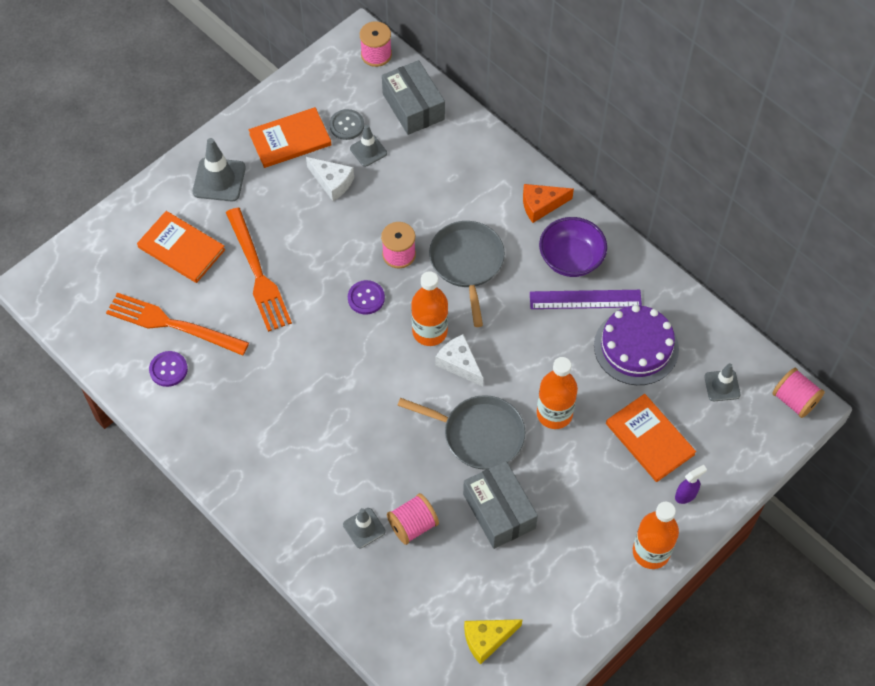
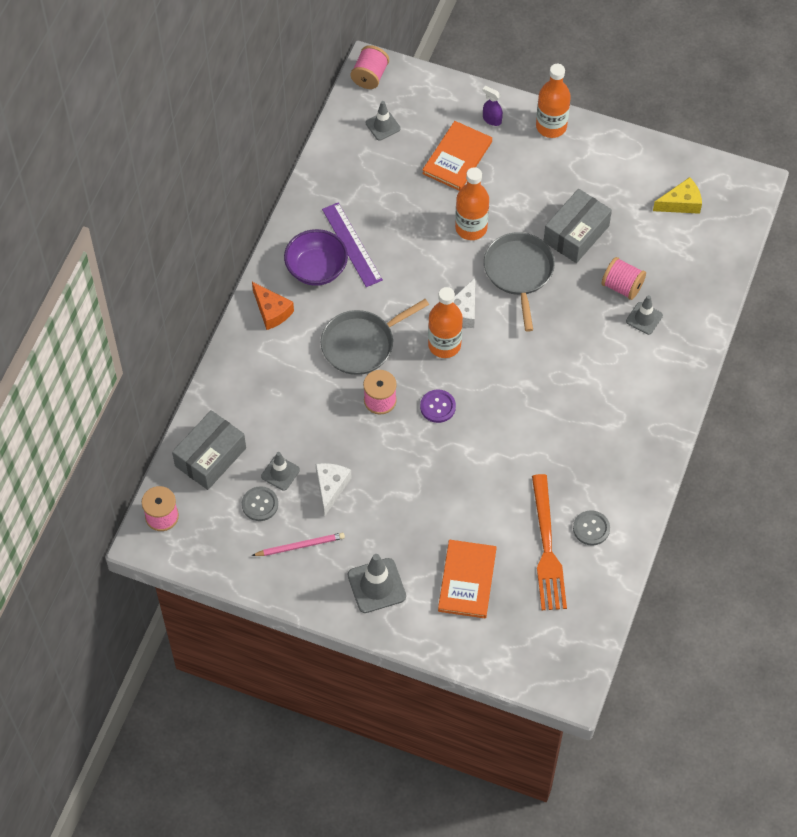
camera: 115 degrees left, 0 degrees up
purple button [149,351,188,387] -> grey button [573,510,610,546]
orange fork [226,208,292,332] -> none
orange book [249,107,331,168] -> pink pencil [252,533,345,556]
yellow cheese [464,619,523,665] -> yellow cheese turned 60 degrees counterclockwise [653,177,702,214]
purple cake [594,305,679,385] -> none

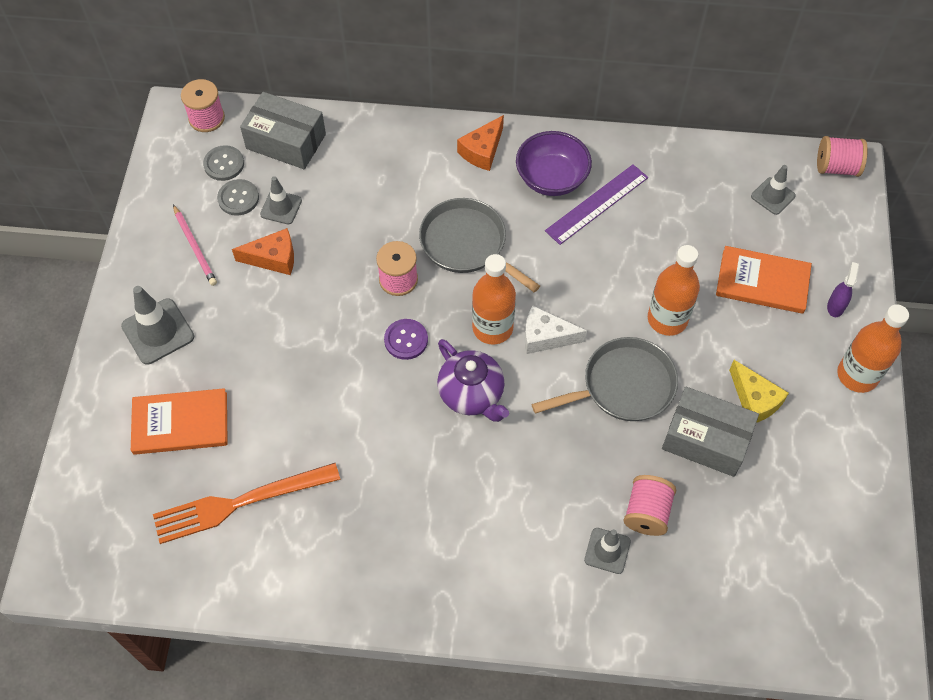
camera: 75 degrees right, 0 degrees up
white cheese [316,463,352,517] -> orange cheese [232,228,294,275]
grey button [573,510,610,546] -> grey button moved to [203,145,244,181]
yellow cheese [653,177,702,214] -> yellow cheese moved to [729,360,789,423]
none -> purple teapot [437,339,509,422]

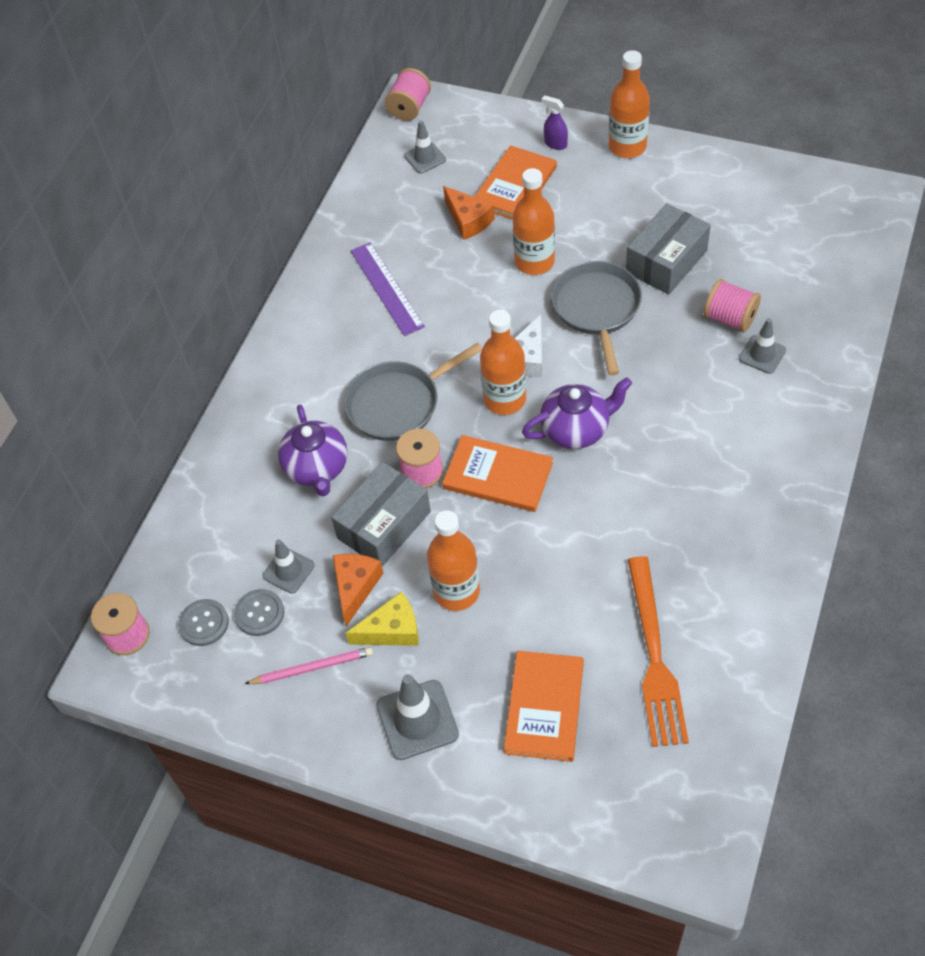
camera: 70 degrees left, 5 degrees down
grey box [240,92,326,169] -> grey box moved to [331,462,431,567]
purple button [384,319,428,360] -> orange book [442,435,553,512]
orange cheese [457,115,504,171] -> orange cheese moved to [443,186,495,240]
purple bowl [516,131,592,196] -> none
yellow cheese [729,360,789,423] -> yellow cheese moved to [345,592,419,646]
none -> purple teapot [278,405,348,497]
none -> orange bottle [427,510,480,611]

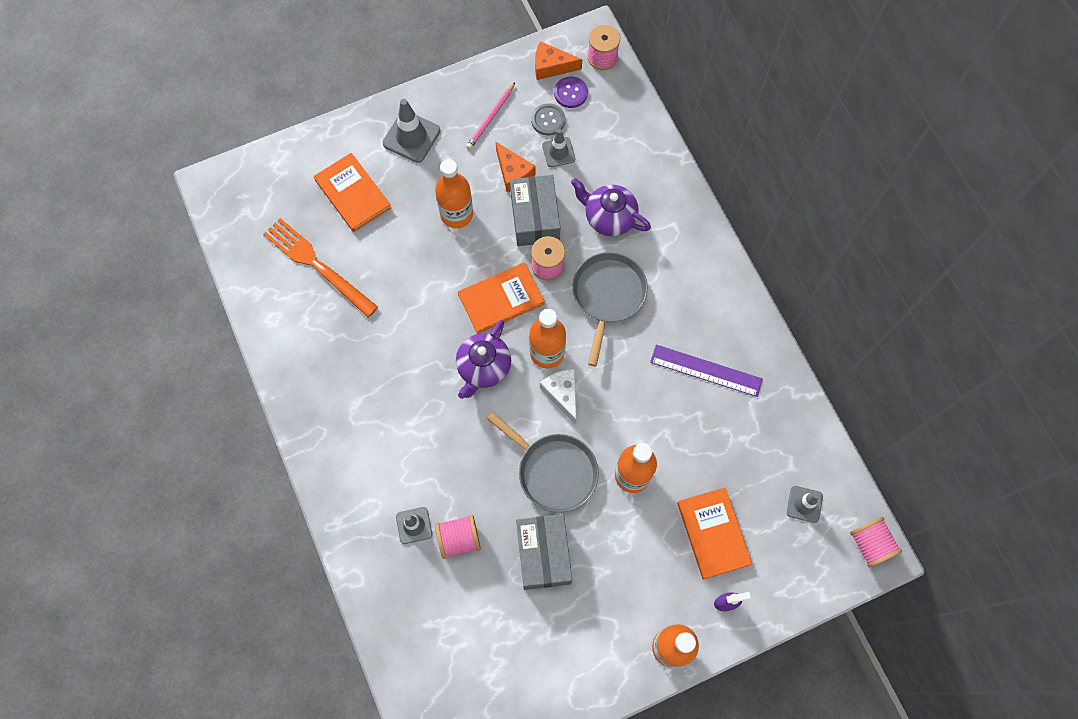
camera: 130 degrees right, 15 degrees up
grey button [178,599,229,646] -> purple button [554,76,588,108]
yellow cheese [345,592,419,646] -> none
orange cheese [443,186,495,240] -> orange cheese moved to [535,41,582,80]

